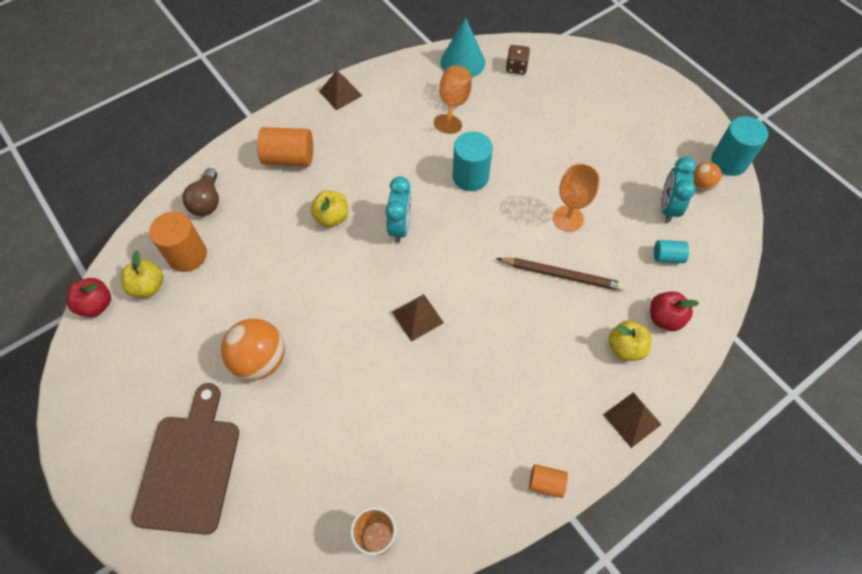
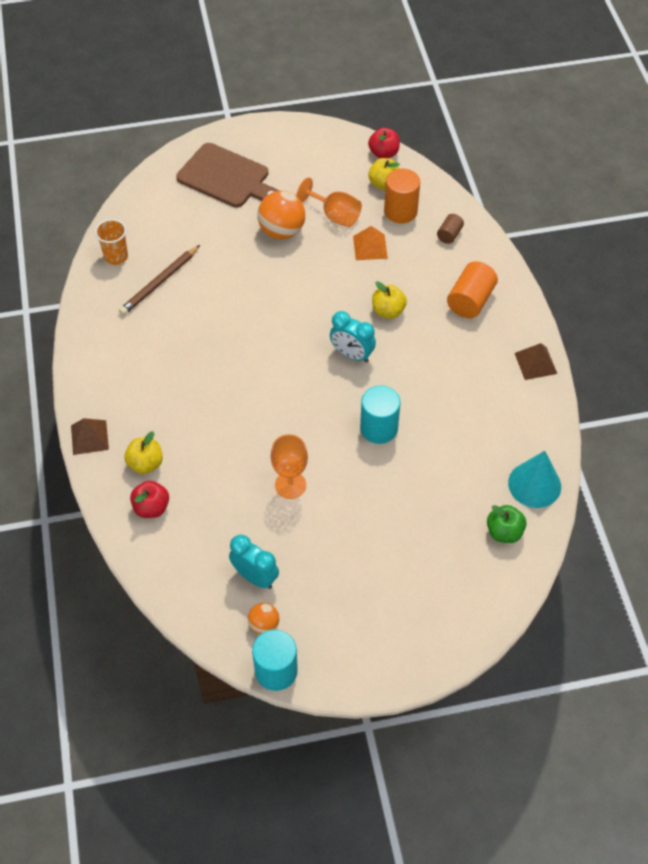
camera: 115 degrees right, 5 degrees down
brown light bulb [182,168,219,216] -> brown cylinder [437,214,464,244]
brown pyramid [392,294,444,342] -> none
orange goblet [434,65,472,134] -> orange goblet moved to [296,177,362,227]
brown pencil [496,258,625,291] -> brown pencil moved to [119,245,200,315]
brown dice [506,45,530,75] -> green apple [487,505,526,543]
orange cylinder [529,464,568,498] -> none
turquoise cylinder [654,240,689,263] -> none
none -> orange pyramid [353,226,388,260]

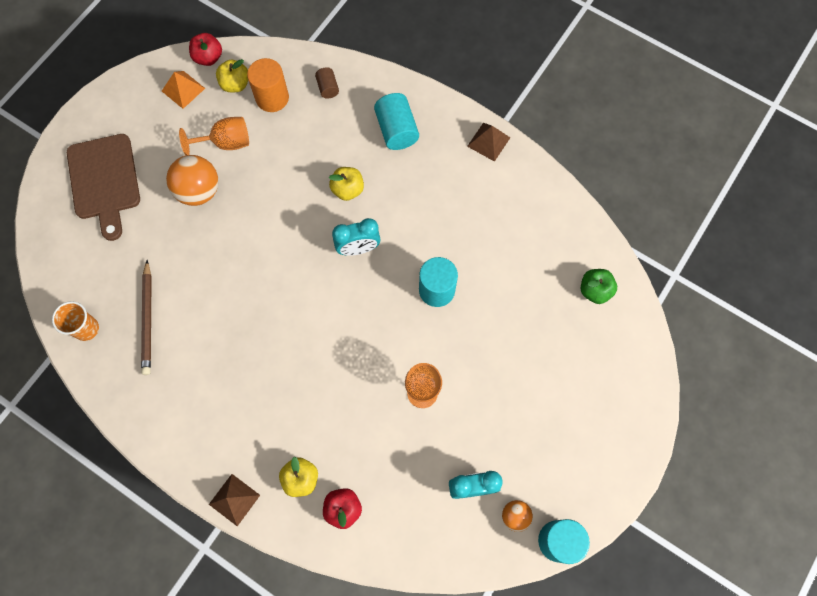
camera: 45 degrees left, 15 degrees up
brown cutting board [176,143,279,207] -> brown cutting board turned 90 degrees clockwise [67,134,140,241]
orange pyramid [353,226,388,260] -> orange pyramid moved to [162,71,205,109]
orange cylinder [447,261,498,318] -> turquoise cylinder [374,93,419,150]
turquoise cone [508,451,561,508] -> none

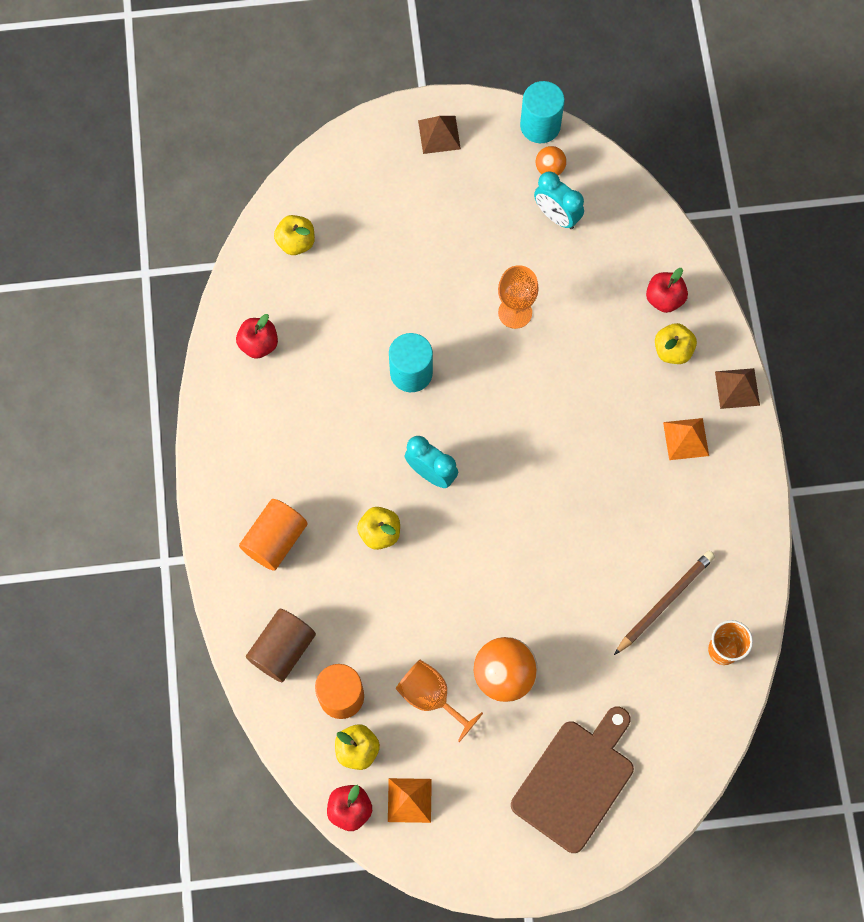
camera: 130 degrees left, 0 degrees up
brown cylinder [315,67,339,99] -> brown cylinder [246,609,316,682], size x1.81
turquoise cylinder [374,93,419,150] -> orange cylinder [239,499,308,571]
brown pyramid [467,123,510,162] -> brown pyramid moved to [418,116,461,154]
green apple [581,269,617,304] -> yellow apple [274,215,315,255]
none -> red apple [236,314,278,359]
none -> orange pyramid [663,418,709,460]

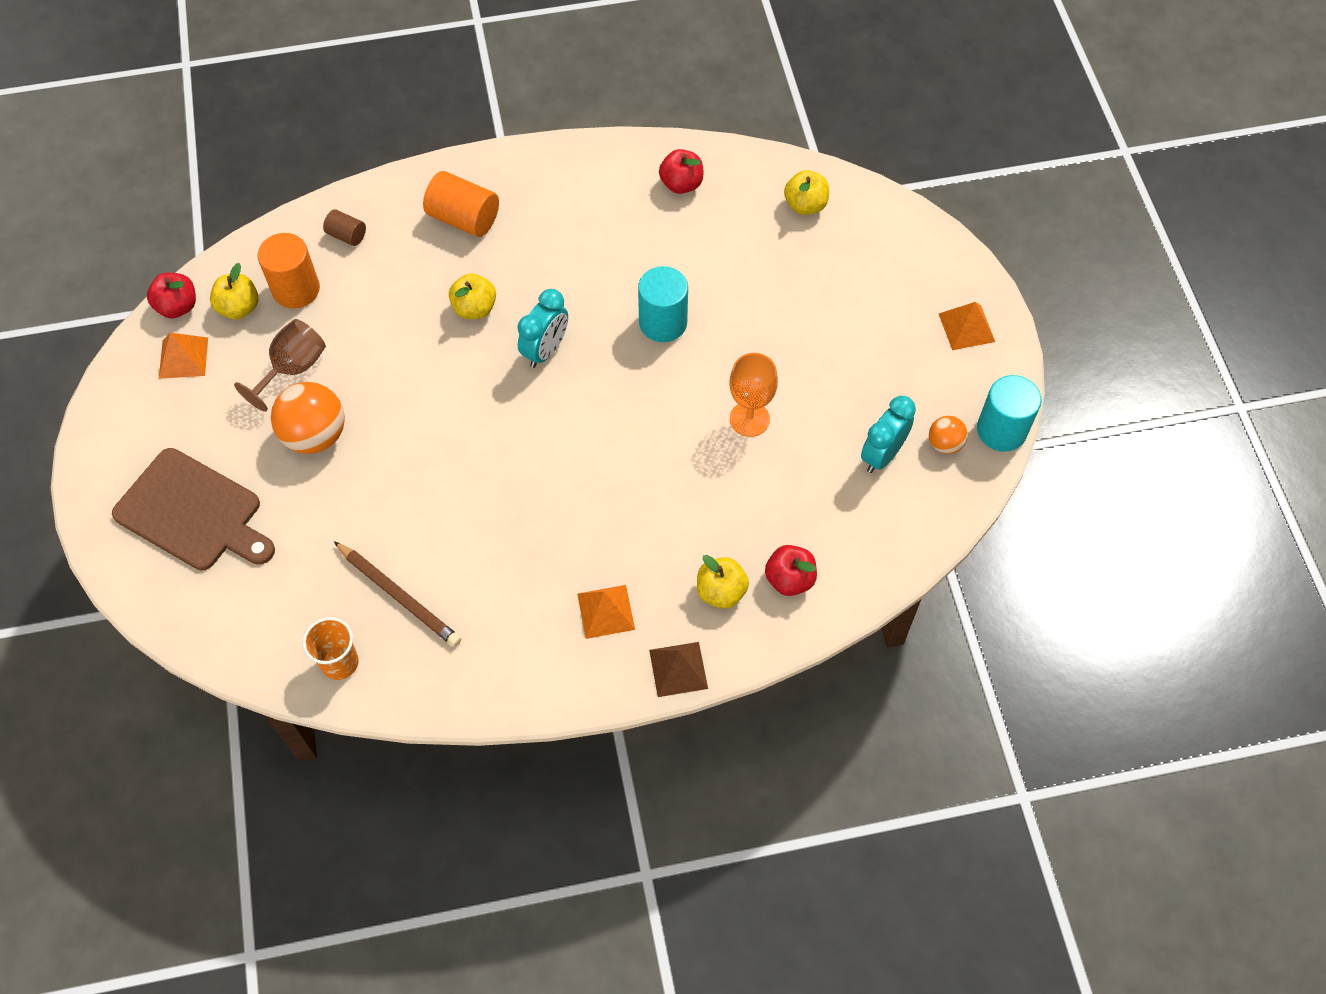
camera: 85 degrees right, 10 degrees down
brown cylinder [246,609,316,682] -> brown cylinder [323,209,366,246], size x0.55
orange goblet [396,660,483,742] -> brown goblet [234,319,326,412]
brown pyramid [418,116,461,154] -> orange pyramid [939,302,995,350]

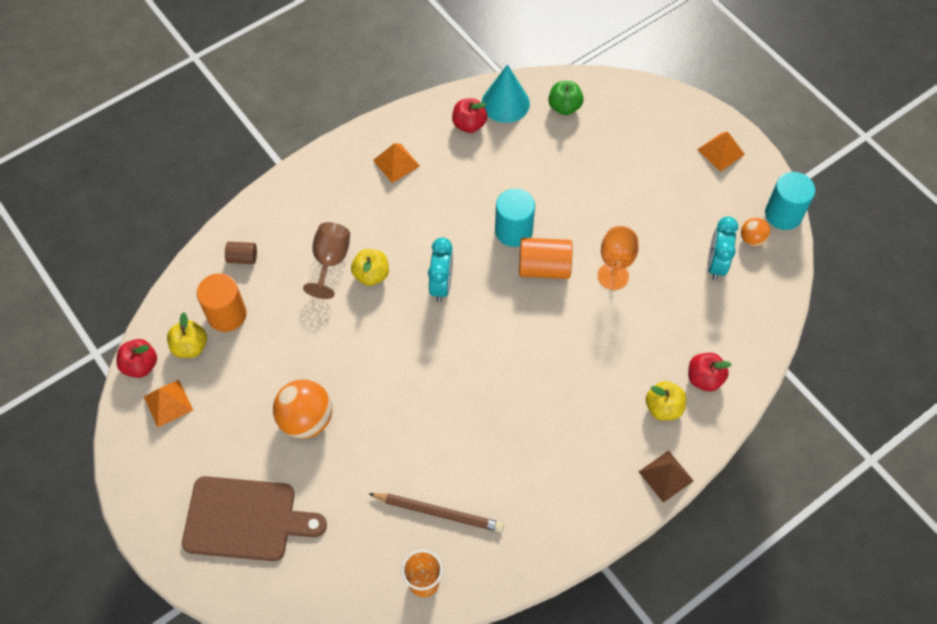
camera: 25 degrees left, 0 degrees up
brown goblet [234,319,326,412] -> brown goblet moved to [303,222,350,299]
orange cylinder [423,171,499,237] -> orange cylinder moved to [519,238,572,279]
orange pyramid [577,585,635,639] -> orange pyramid moved to [373,143,420,183]
yellow apple [784,170,829,215] -> green apple [548,81,584,115]
none -> turquoise cone [482,64,530,123]

